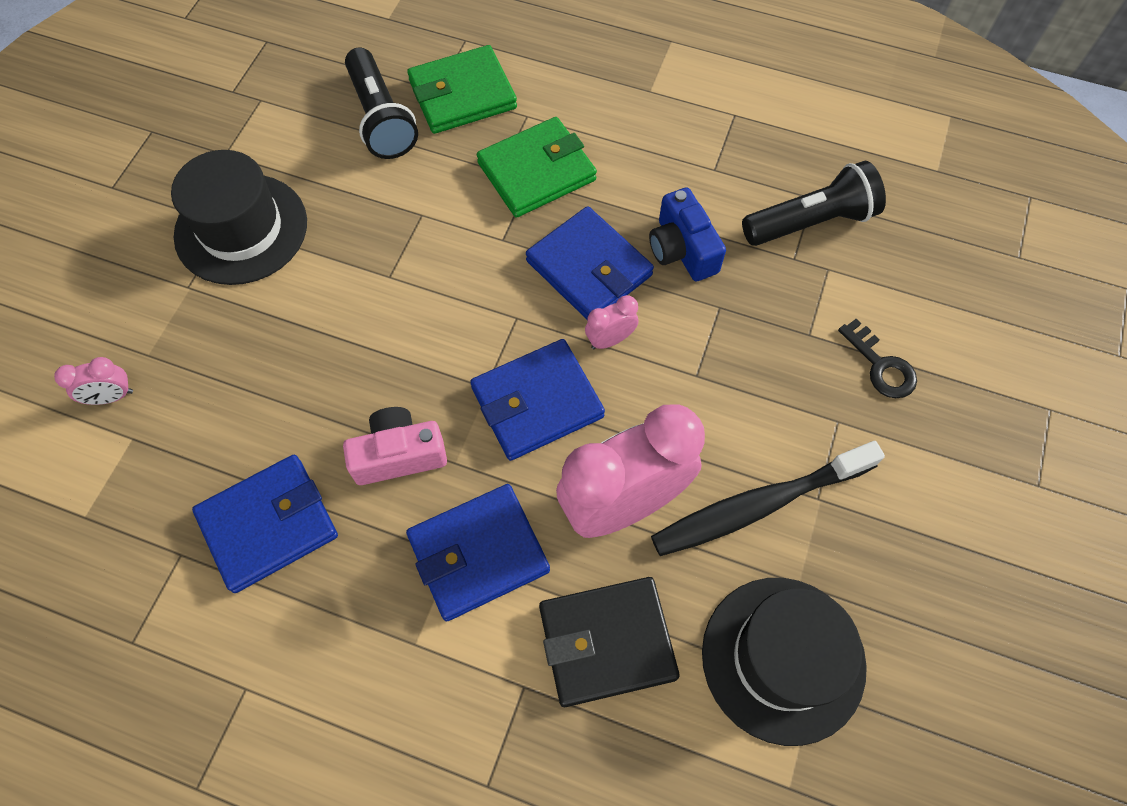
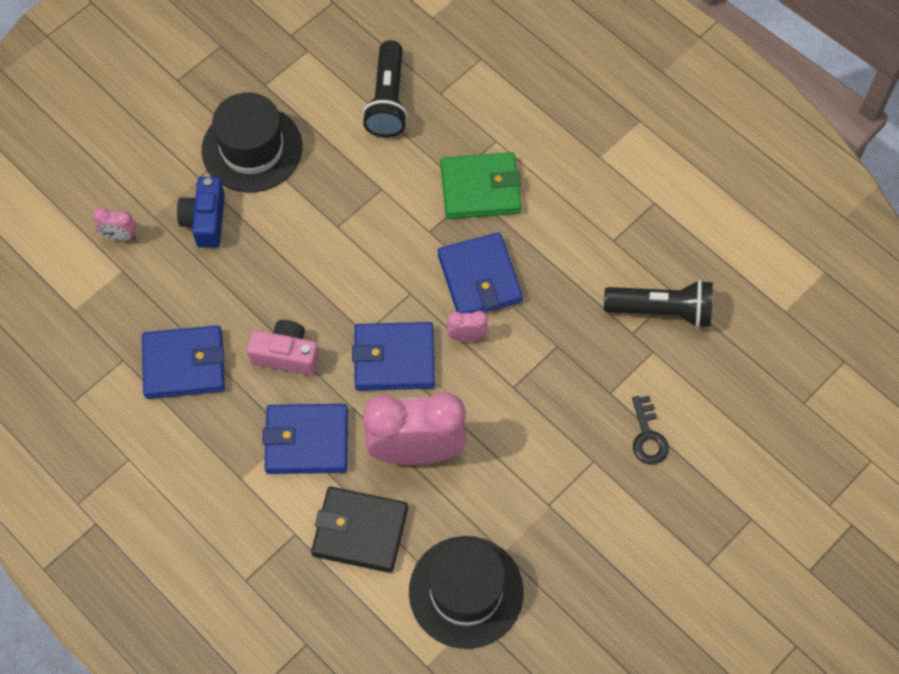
camera: 25 degrees right, 0 degrees up
green wallet [407,45,517,134] -> none
blue camera [649,187,726,281] -> blue camera moved to [177,177,225,248]
black toothbrush [651,441,885,556] -> none

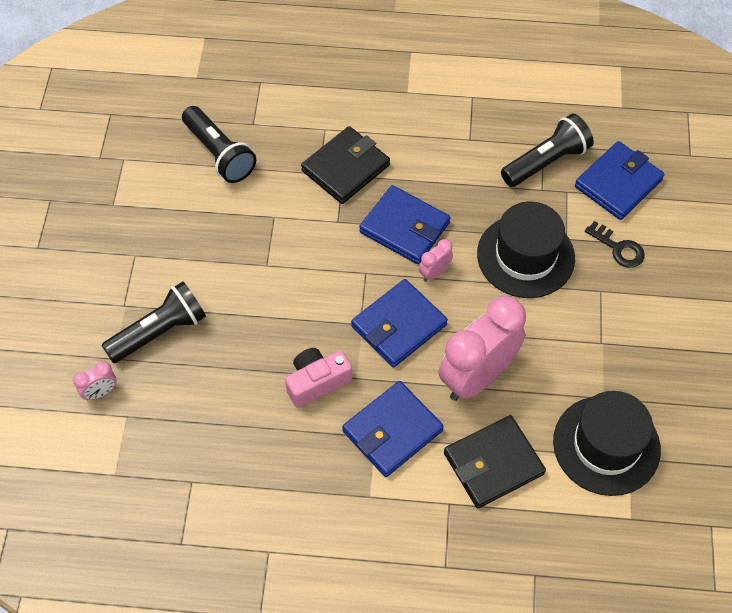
camera: 40 degrees left, 5 degrees down
blue wallet [142,325,225,399] -> blue wallet moved to [575,141,665,220]
blue camera [177,177,225,248] -> black flashlight [101,281,206,363]
black hat [202,92,303,192] -> black hat moved to [477,201,575,298]
green wallet [440,152,521,219] -> black wallet [301,126,390,204]

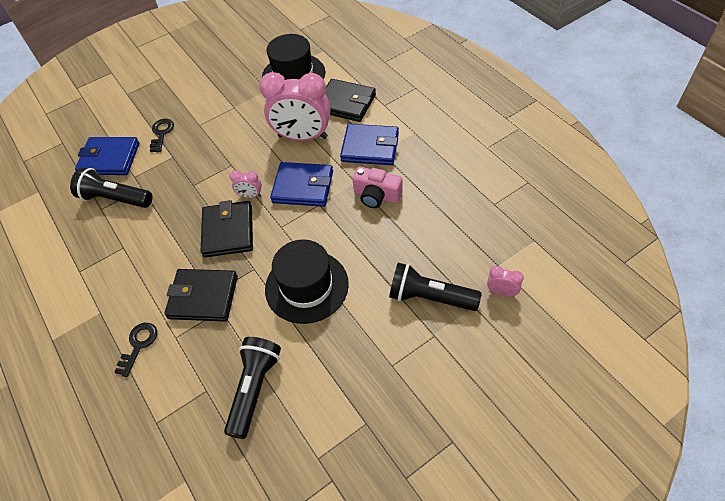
camera: 125 degrees left, 5 degrees down
blue wallet [359,185,450,264] -> black wallet [201,200,253,257]
black hat [477,201,575,298] -> black hat moved to [265,239,349,324]
none -> black key [114,323,157,377]

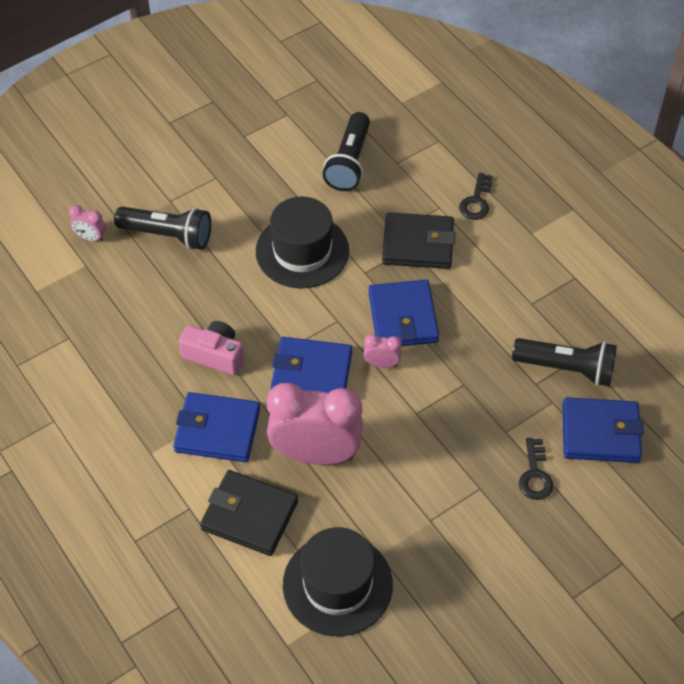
camera: 175 degrees right, 0 degrees up
black wallet [201,200,253,257] -> blue wallet [369,280,439,346]

